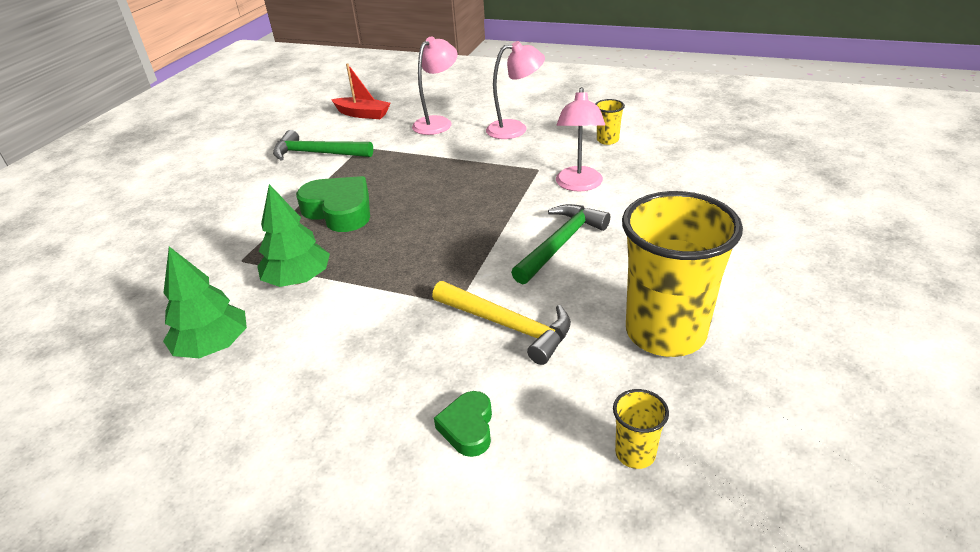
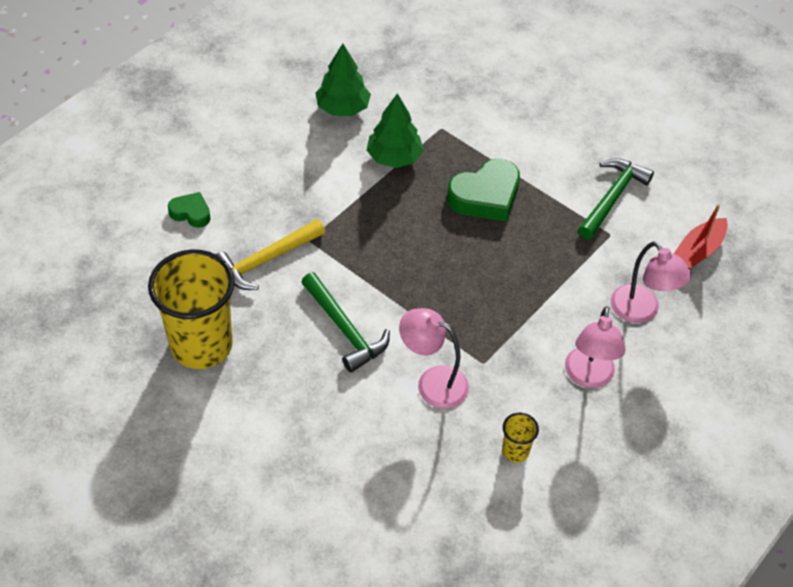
camera: 105 degrees right, 15 degrees up
yellow cup [613,389,669,469] -> none

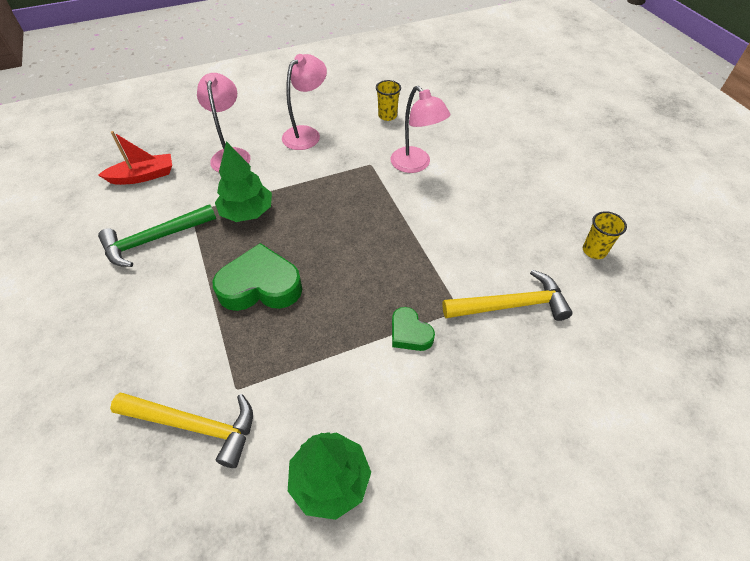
camera: 150 degrees left, 0 degrees up
yellow cup [148,249,235,369] -> yellow cup [583,211,627,259], size x0.42
green heart [168,192,211,228] -> green heart moved to [392,307,435,351]
green hammer [302,272,390,372] -> none
green tree [367,93,424,168] -> green tree moved to [215,141,272,222]
none -> yellow hammer [110,393,253,468]

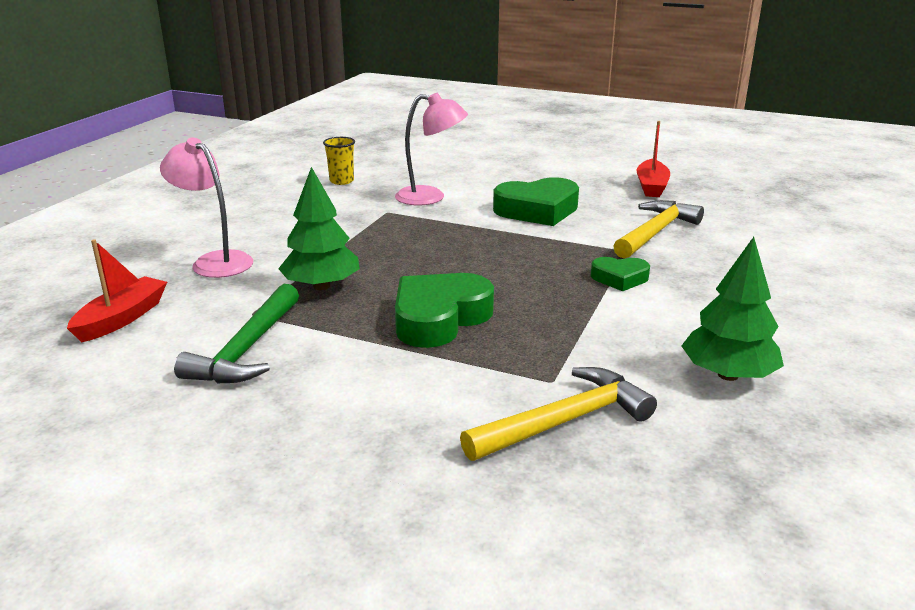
camera: 45 degrees left, 25 degrees down
pink lamp [282,54,327,150] -> none
yellow cup [583,211,627,259] -> red boat [636,121,670,197]
none -> green heart [493,177,579,226]

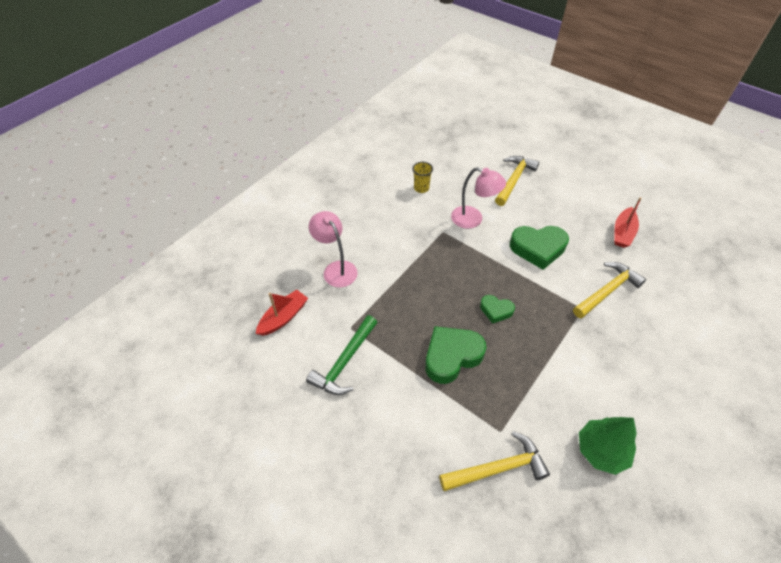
camera: 15 degrees right, 25 degrees up
green tree [278,167,360,290] -> none
green heart [591,257,650,291] -> green heart moved to [480,295,515,324]
none -> yellow hammer [495,156,539,206]

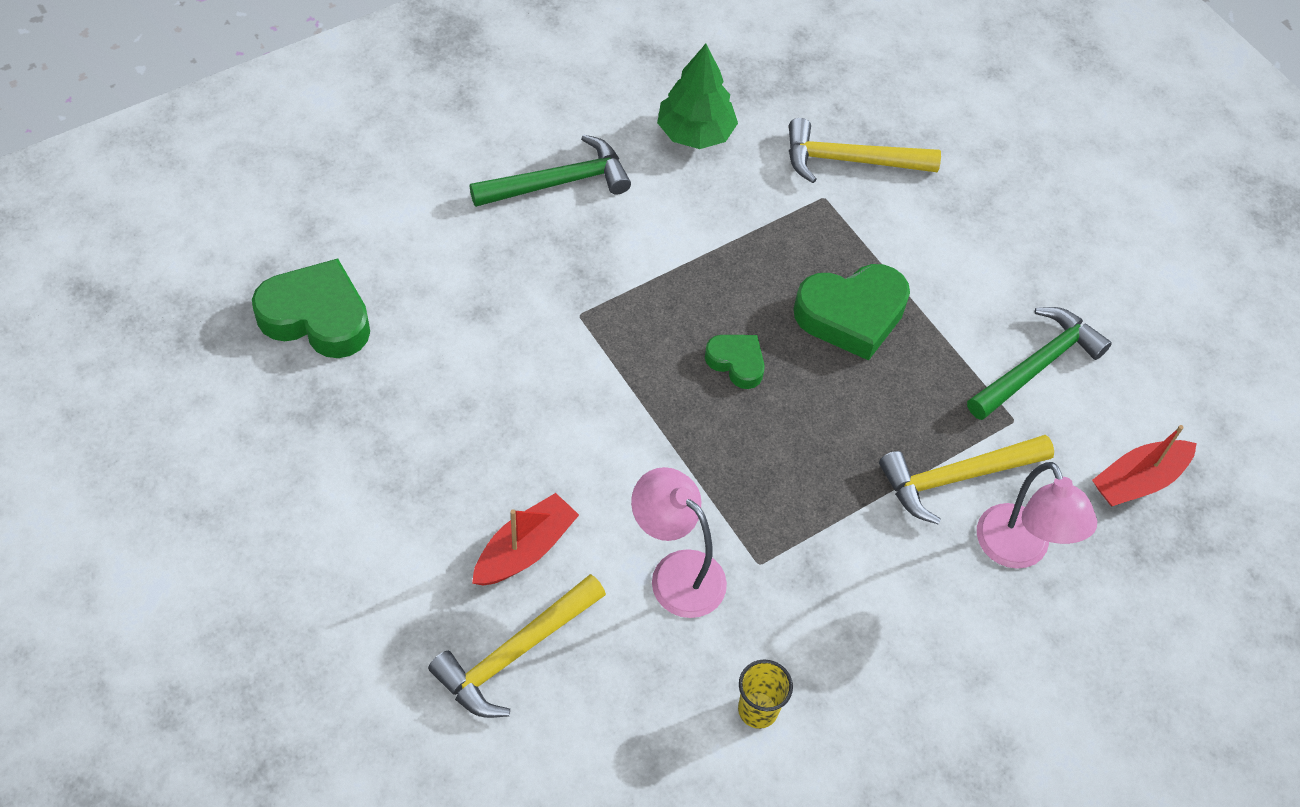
camera: 165 degrees left, 5 degrees up
green heart [510,226,569,270] -> green heart moved to [252,258,370,358]
yellow hammer [573,262,646,318] -> yellow hammer moved to [879,435,1054,524]
red boat [614,197,642,248] -> red boat moved to [472,493,579,585]
none -> green hammer [470,134,631,207]

